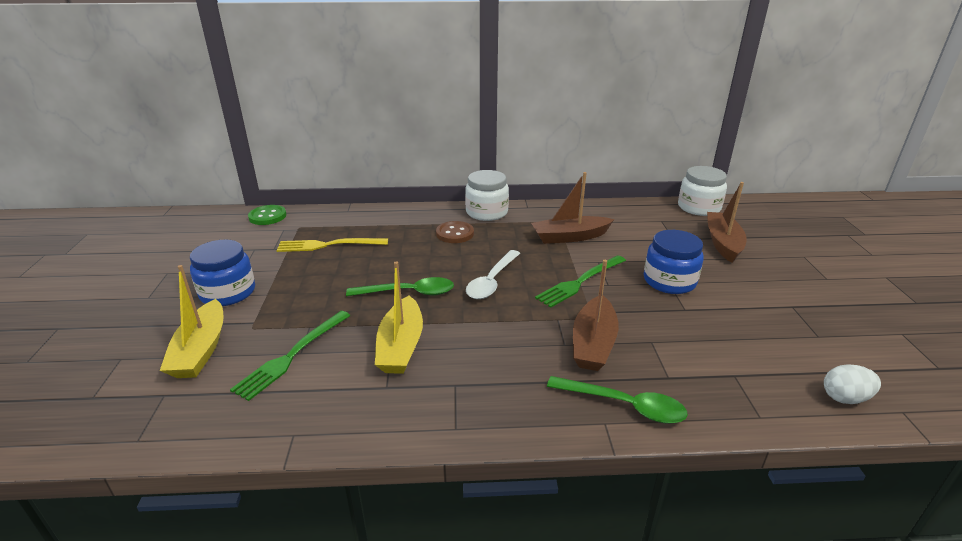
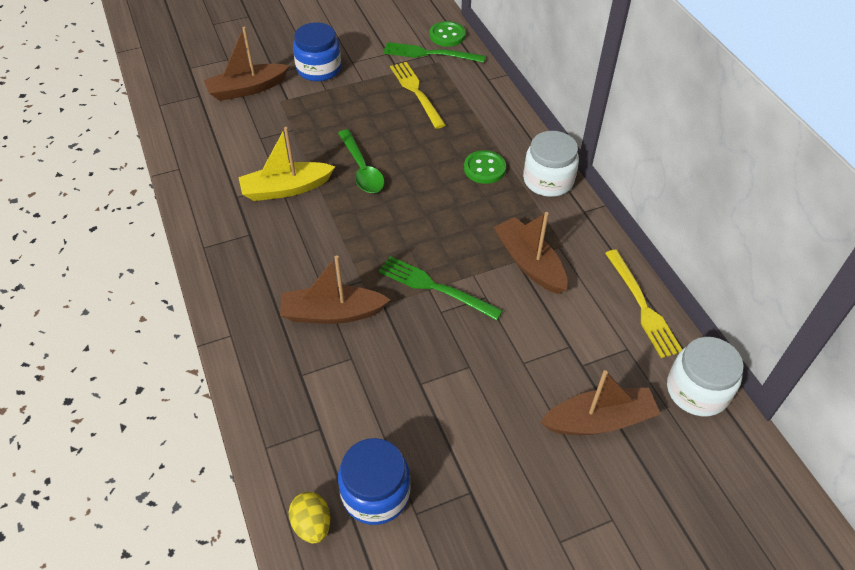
camera: 70 degrees right, 20 degrees up
yellow boat [160,265,223,378] -> brown boat [204,27,289,101]
green fork [230,311,351,401] -> green fork moved to [383,42,485,63]
brown button [436,221,474,243] -> green button [464,150,506,184]
white spoon [466,250,520,299] -> none
green spoon [547,376,688,424] -> none
blue jar [644,230,704,294] -> blue jar moved to [338,438,410,525]
white egg [824,365,881,404] -> yellow egg [289,492,330,543]
none -> yellow fork [605,250,682,358]

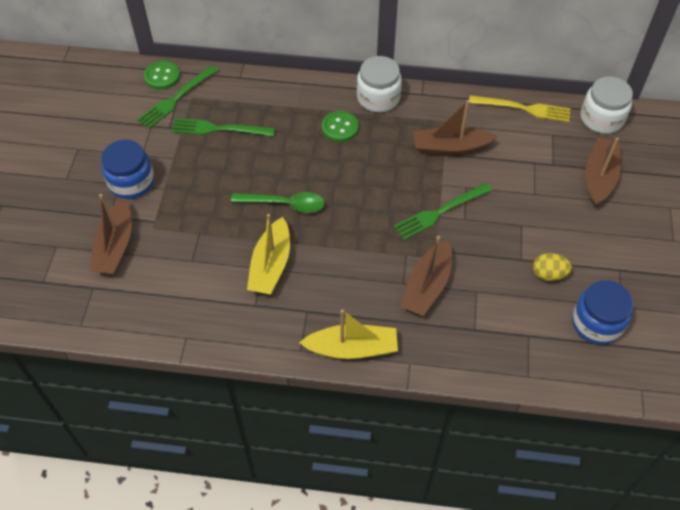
camera: 60 degrees left, 5 degrees up
yellow egg [289,492,330,543] -> yellow egg moved to [533,253,572,281]
yellow fork [390,62,445,129] -> green fork [171,118,275,137]
none -> yellow boat [299,309,398,359]

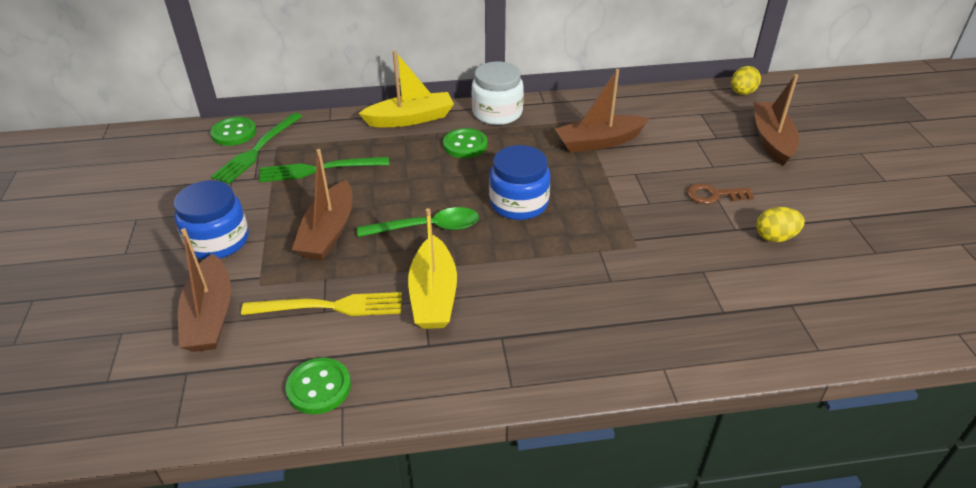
camera: 15 degrees left, 15 degrees down
yellow boat [299,309,398,359] -> yellow boat moved to [358,50,454,127]
green fork [394,183,492,240] -> none
brown boat [400,236,452,316] -> brown boat moved to [292,149,352,260]
yellow fork [469,95,570,122] -> yellow fork moved to [241,292,402,316]
blue jar [572,280,633,345] -> blue jar moved to [489,145,550,220]
white jar [581,76,633,134] -> yellow egg [731,66,761,95]
none -> green button [285,358,351,414]
none -> brown key [687,183,754,204]

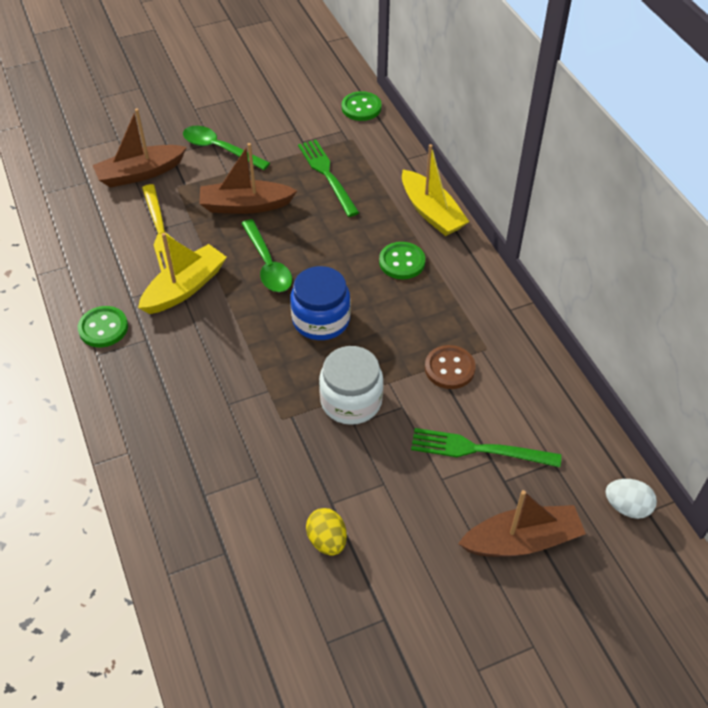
camera: 75 degrees right, 10 degrees up
blue jar [174,180,249,259] -> green spoon [183,126,270,170]
green fork [211,113,302,184] -> green fork moved to [411,428,561,467]
green button [285,358,351,414] -> green button moved to [78,306,128,347]
yellow boat [408,208,457,329] -> yellow boat turned 150 degrees clockwise [138,233,227,314]
white jar [472,61,524,125] -> white jar moved to [319,346,383,425]
brown boat [555,69,649,153] -> brown button [425,345,476,389]
brown key [687,183,754,204] -> none
yellow egg [731,66,761,95] -> white egg [605,479,657,519]

